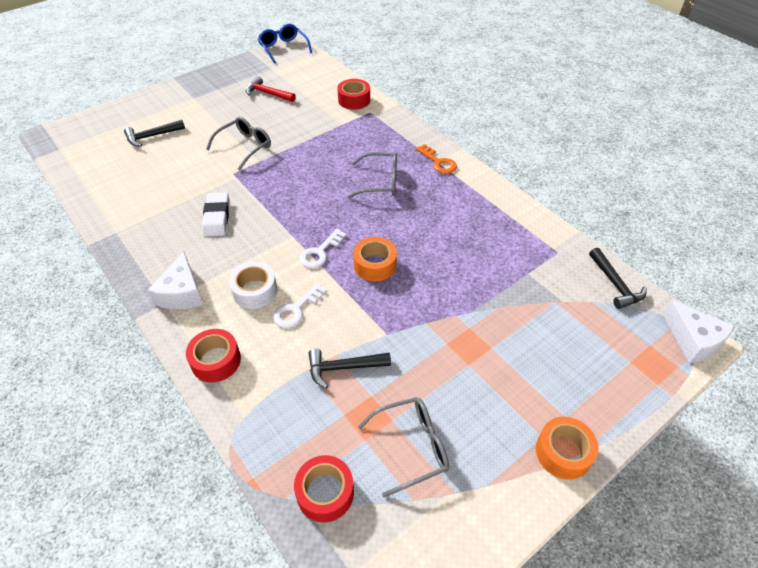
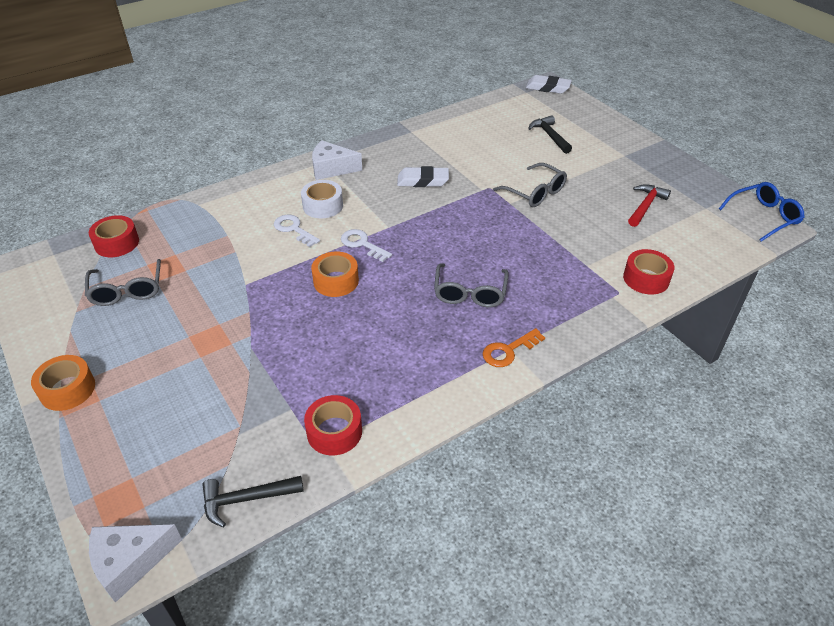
camera: 95 degrees right, 5 degrees down
red tape [186,329,241,382] -> red tape moved to [304,395,362,455]
black hammer [308,349,391,389] -> none
none -> white eraser [526,75,572,94]

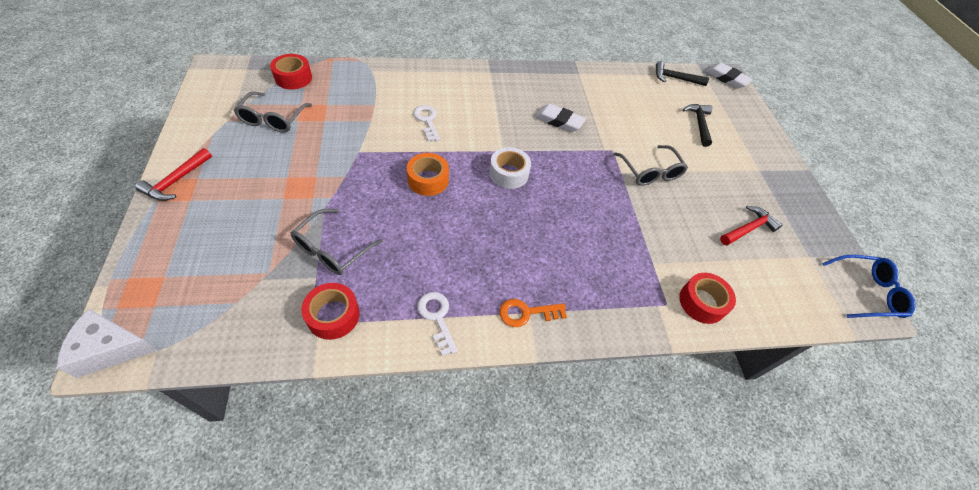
camera: 20 degrees right, 10 degrees up
orange tape [31,355,95,411] -> red hammer [135,148,212,201]
black hammer [202,476,304,527] -> black hammer moved to [656,61,709,86]
white tape [301,180,343,218] -> white tape moved to [489,147,531,189]
white cheese [312,140,362,180] -> none
white key [341,229,392,262] -> white key moved to [417,292,458,356]
grey glasses [434,263,509,307] -> grey glasses moved to [291,209,383,275]

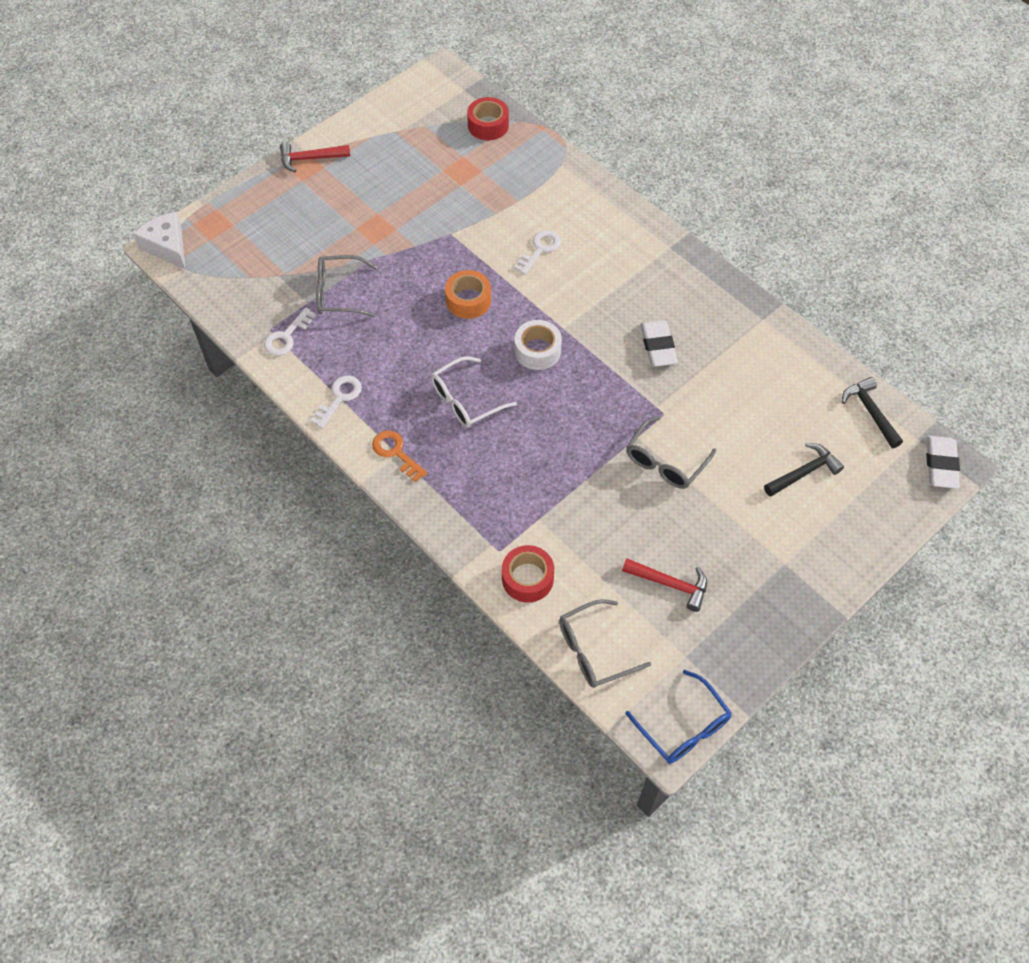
camera: 60 degrees right, 5 degrees up
grey glasses [234,91,312,133] -> grey glasses moved to [559,599,651,688]
red tape [301,283,360,340] -> white key [264,308,316,356]
none -> white glasses [431,356,517,428]

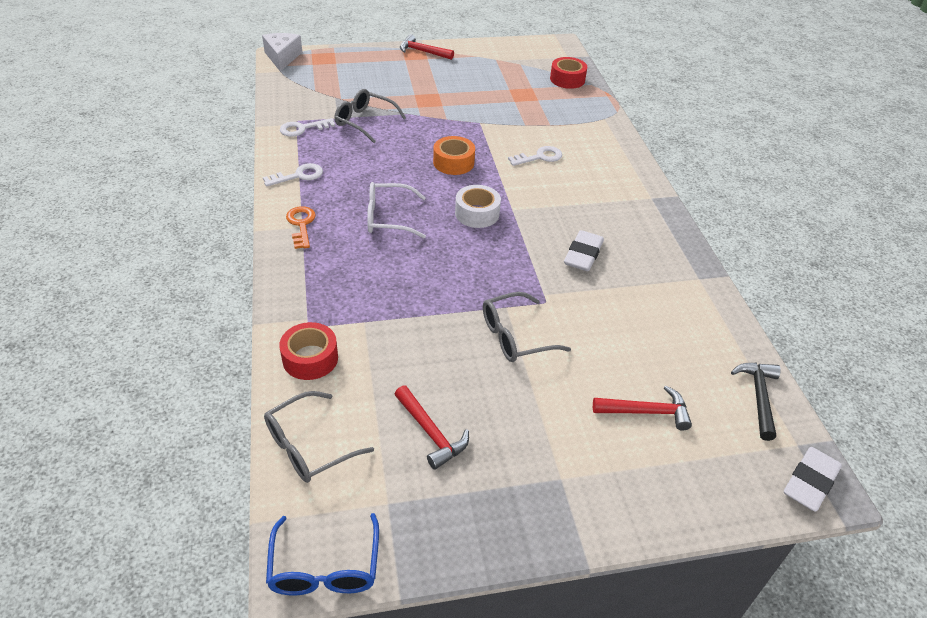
camera: 30 degrees right, 15 degrees down
grey glasses [559,599,651,688] -> grey glasses turned 45 degrees counterclockwise [264,391,374,483]
black hammer [764,443,844,497] -> red hammer [593,386,692,431]

